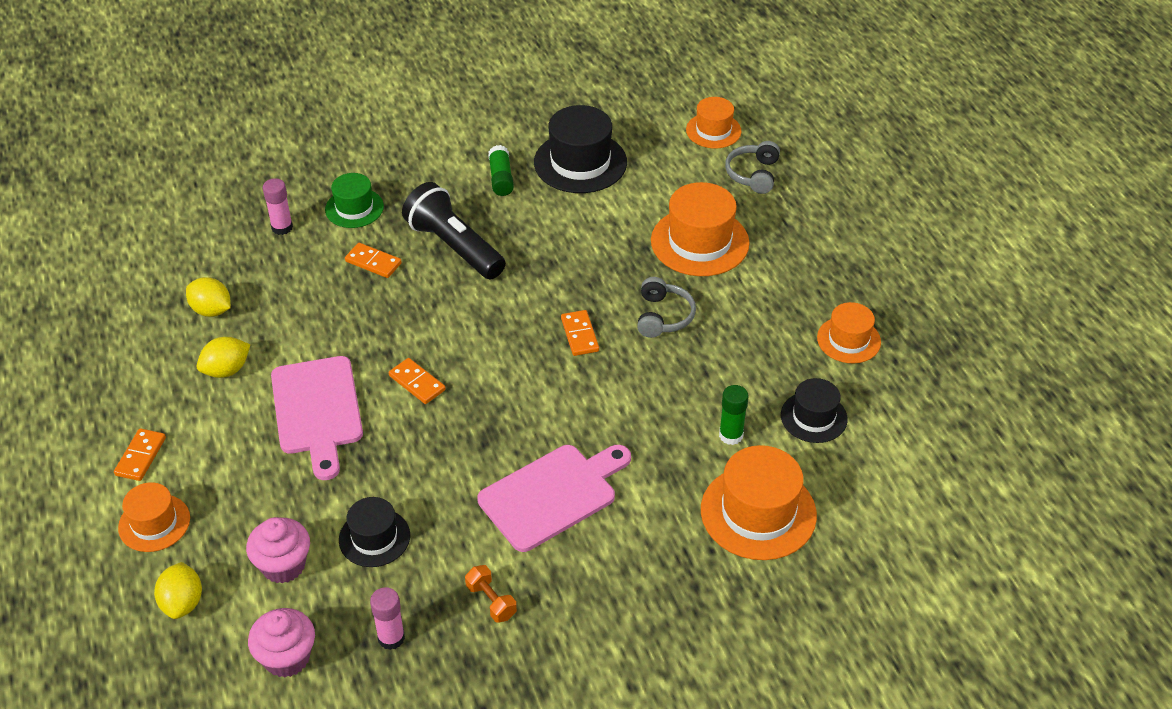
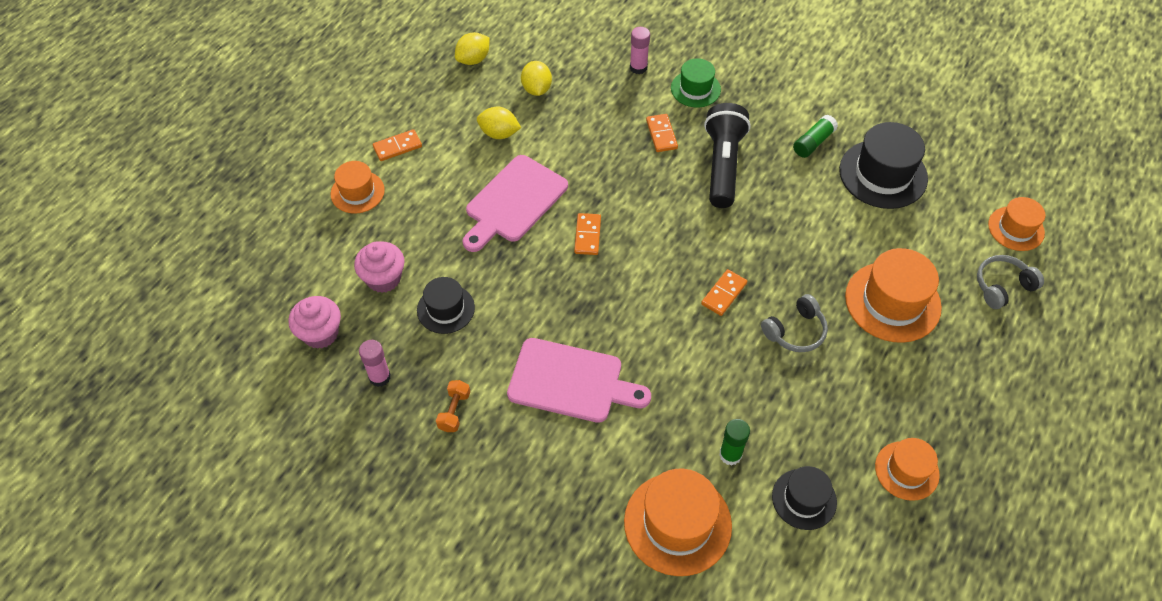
camera: 50 degrees right, 10 degrees up
yellow lemon [154,562,202,619] -> yellow lemon moved to [455,32,490,65]

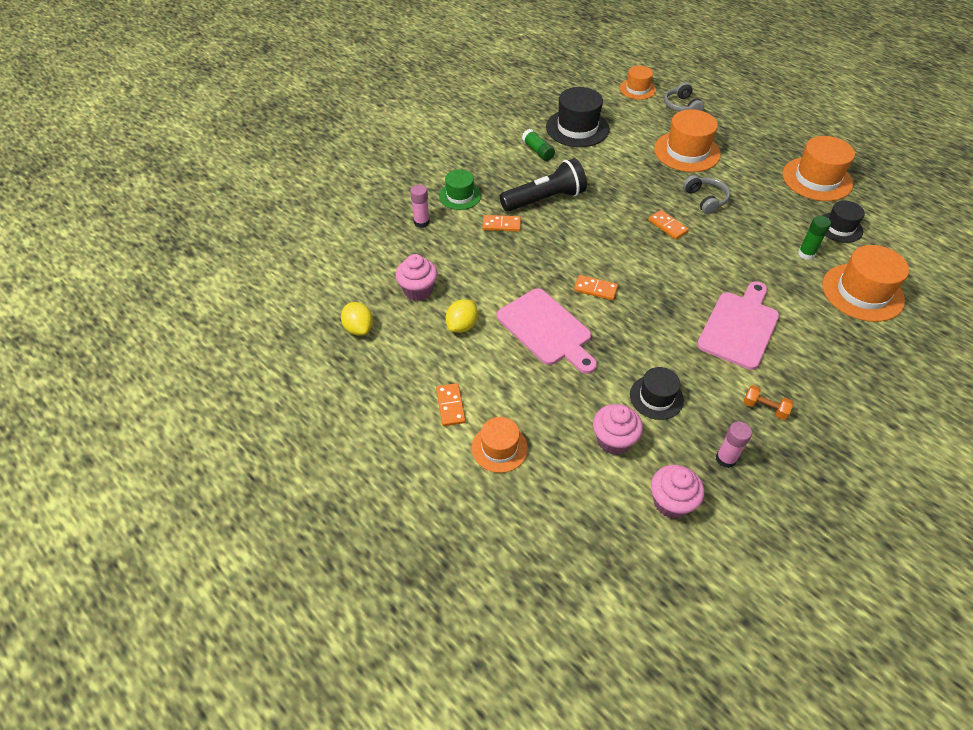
camera: 75 degrees left, 5 degrees down
yellow lemon [521,61,552,96] -> pink cupcake [395,254,437,301]
black flashlight [704,103,751,208] -> black flashlight turned 135 degrees clockwise [500,158,587,212]
orange hat [875,438,940,501] -> orange hat [782,136,855,201], size x1.65

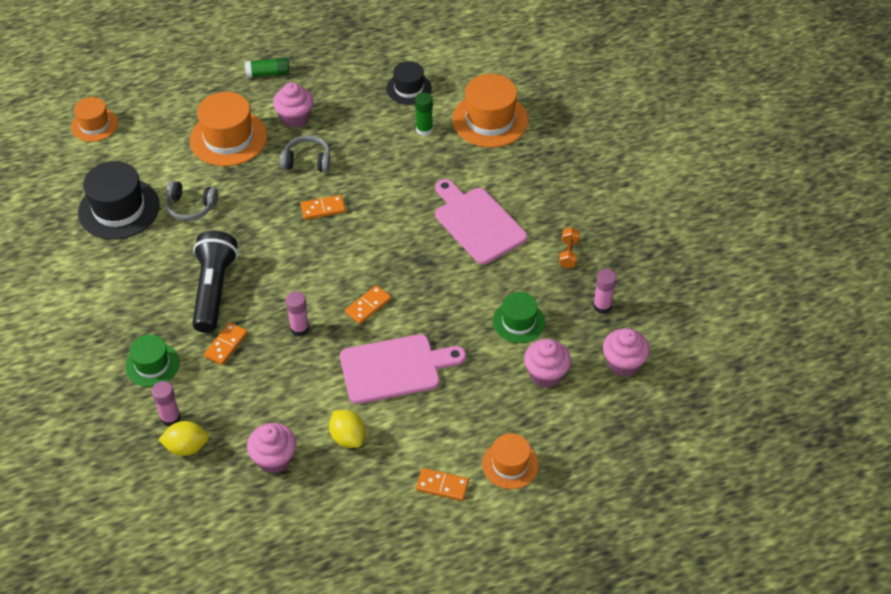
camera: 65 degrees left, 0 degrees up
yellow lemon [341,302,373,336] -> yellow lemon moved to [158,421,209,456]
green glue stick [522,129,555,161] -> green glue stick moved to [245,58,290,78]
black hat [630,367,684,420] -> green hat [493,292,545,343]
grey headphones [664,82,704,112] -> grey headphones moved to [165,181,219,221]
orange dumbbell [743,385,793,420] -> orange dumbbell turned 45 degrees counterclockwise [559,227,580,268]
orange hat [782,136,855,201] -> none
none -> pink cupcake [273,82,313,128]
none -> pink glue stick [286,291,309,336]

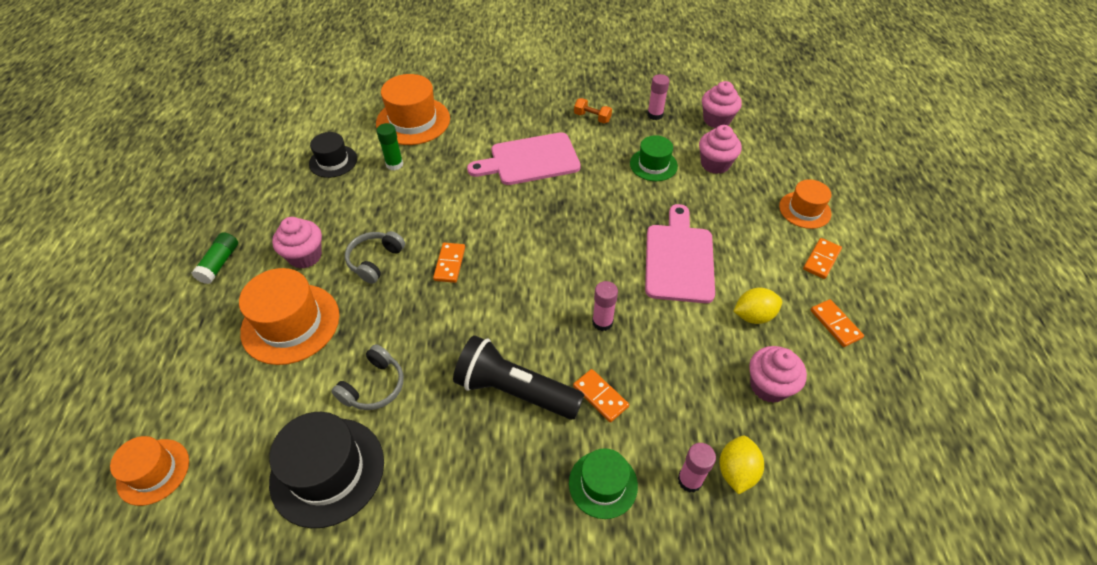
camera: 70 degrees left, 0 degrees up
orange domino [345,285,391,324] -> orange domino moved to [810,299,864,347]

